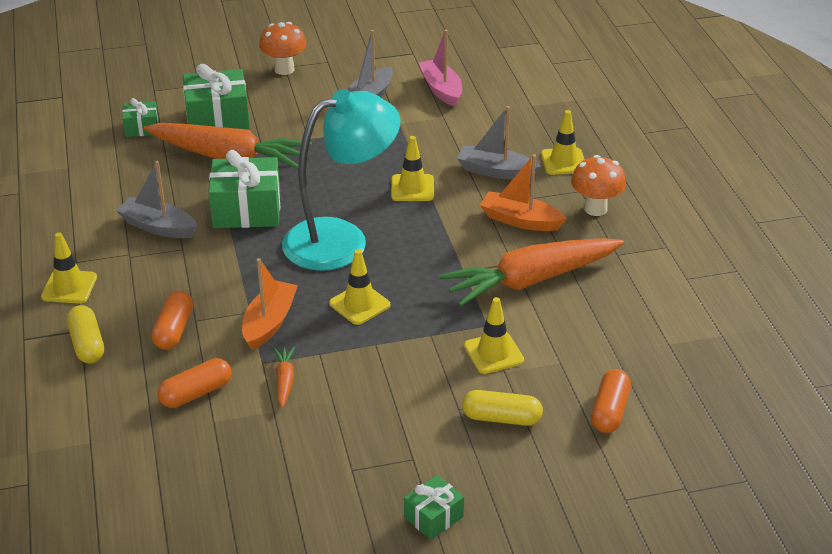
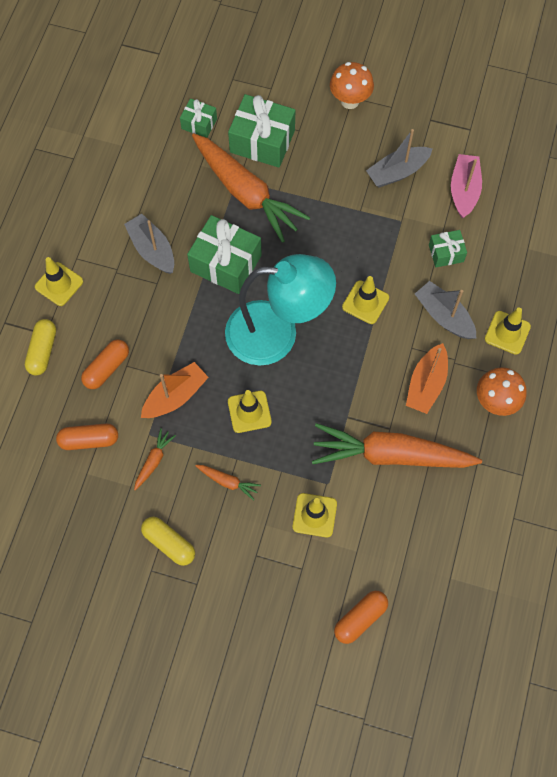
camera: 30 degrees right, 30 degrees up
green gift [404,475,464,540] -> green gift moved to [429,230,467,267]
yellow capsule [462,390,543,426] -> yellow capsule moved to [141,516,195,566]
orange boat [480,154,567,231] -> orange boat turned 120 degrees counterclockwise [406,343,448,414]
none -> orange carrot [195,465,261,500]

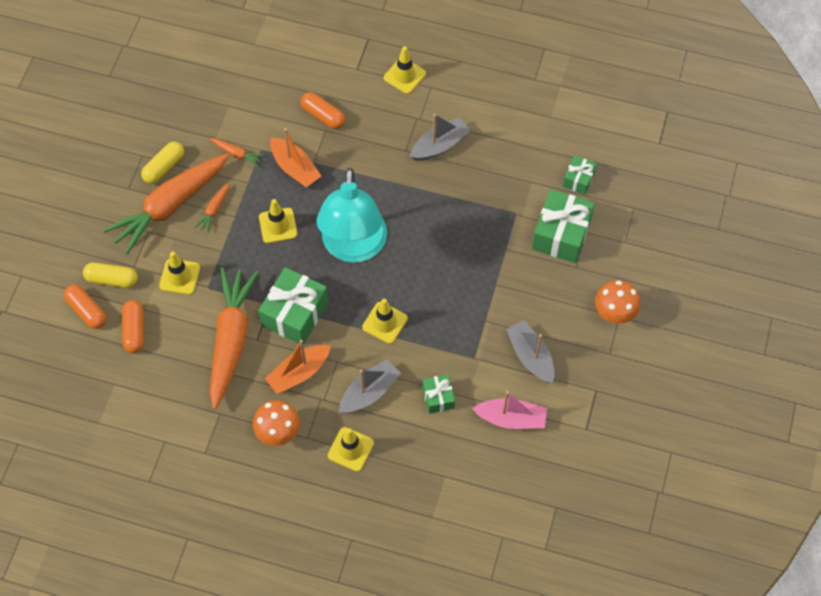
camera: 90 degrees right, 5 degrees down
yellow capsule [25,319,56,376] -> yellow capsule moved to [83,262,138,288]
orange capsule [56,424,118,450] -> orange capsule moved to [122,300,144,353]
green gift [187,215,262,294] -> green gift moved to [258,267,329,345]
orange carrot [192,133,310,243] -> orange carrot moved to [103,154,229,255]
orange boat [406,343,448,414] -> orange boat turned 60 degrees counterclockwise [265,340,331,394]

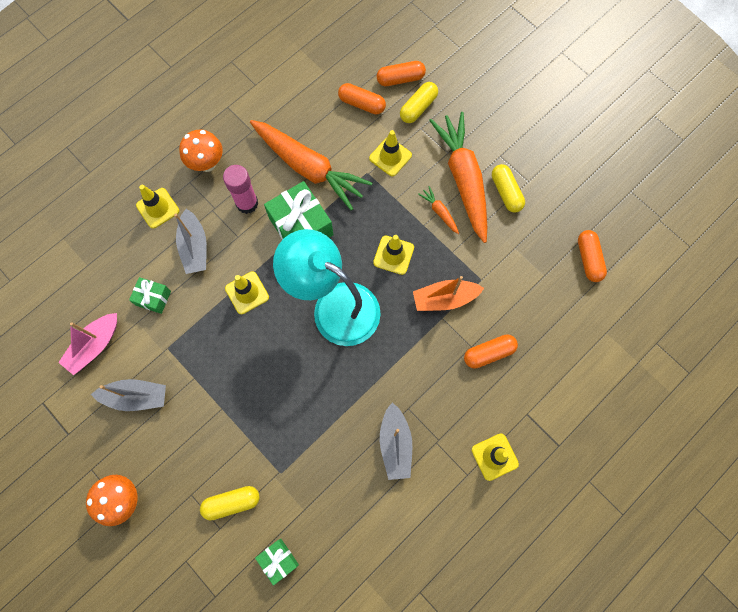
camera: 120 degrees right, 10 degrees up
orange carrot [210,138,264,167] -> none
orange boat [265,340,331,394] -> pink glue stick [223,165,258,214]
green gift [532,189,595,263] -> yellow capsule [200,486,260,521]
none -> orange capsule [578,230,607,282]

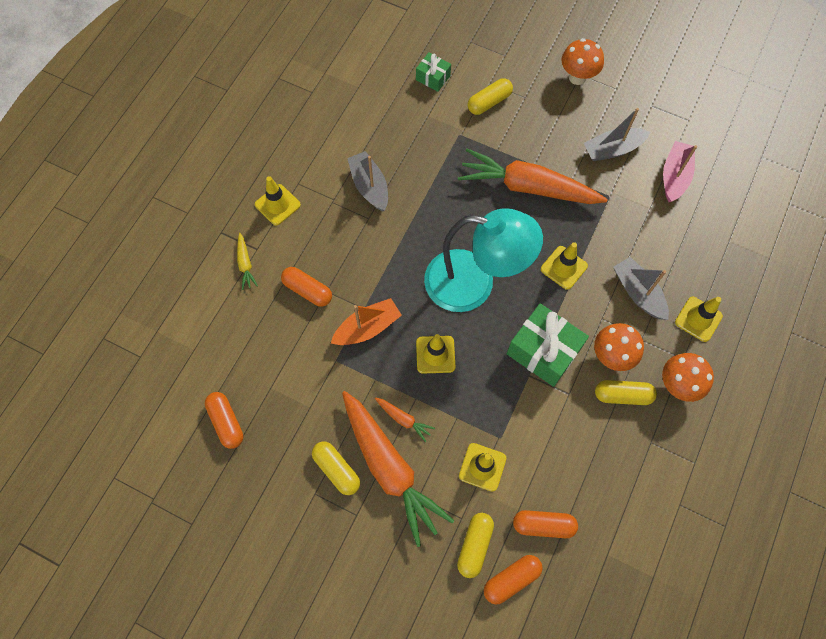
camera: 160 degrees right, 5 degrees down
green gift [129,277,171,314] -> none
pink glue stick [223,165,258,214] -> orange mushroom [594,323,644,371]
orange carrot [250,120,372,211] -> orange carrot moved to [458,148,608,204]
orange capsule [464,334,518,369] -> orange capsule turned 75 degrees clockwise [281,267,332,307]
none -> yellow carrot [237,233,258,290]
none -> yellow capsule [595,380,657,405]

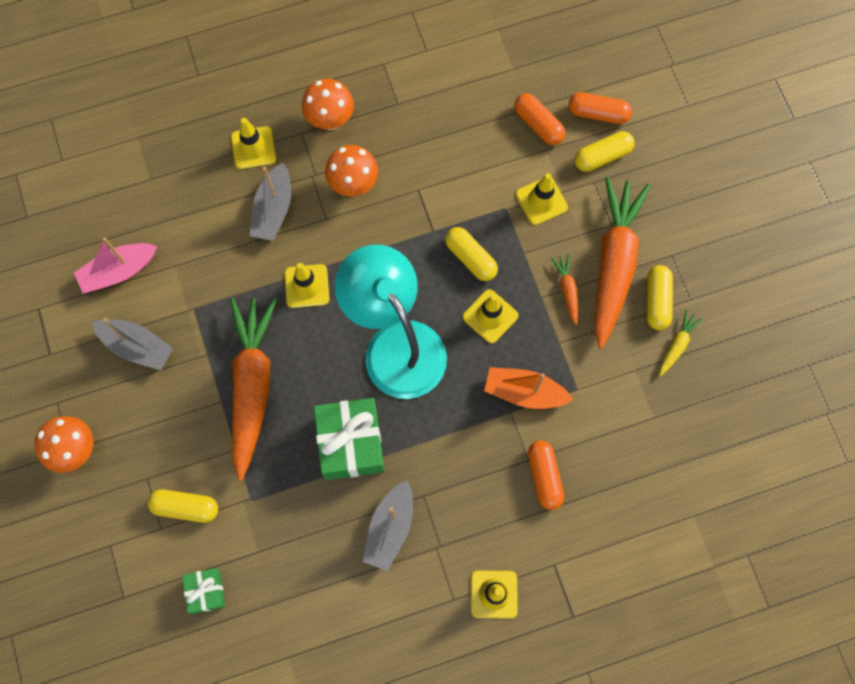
camera: 135 degrees left, 5 degrees up
orange capsule [205,392,243,449] -> none
yellow carrot [237,233,258,290] -> yellow carrot moved to [659,310,703,376]
orange carrot [458,148,608,204] -> orange carrot turned 150 degrees counterclockwise [230,298,277,481]
green gift [507,304,589,387] -> green gift moved to [314,398,384,480]
yellow capsule [595,380,657,405] -> yellow capsule moved to [445,227,498,281]

